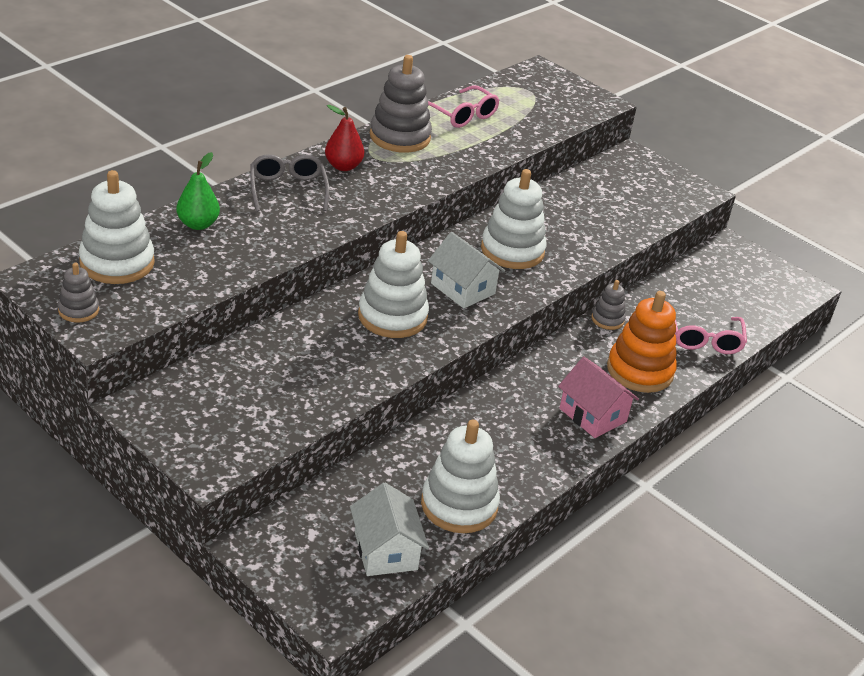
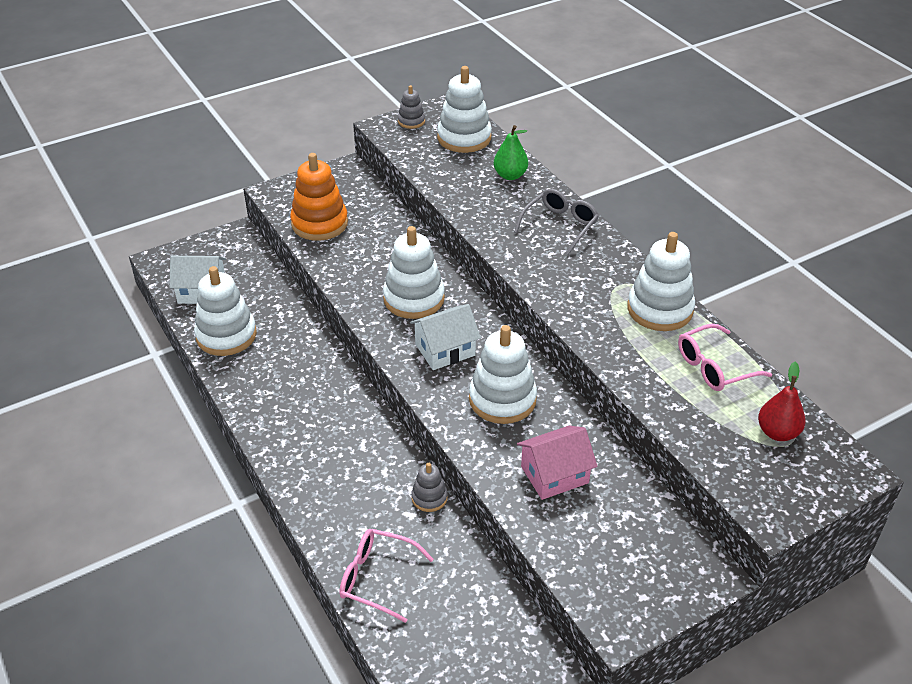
camera: 110 degrees right, 5 degrees up
grey glasses [250,154,329,212] -> grey glasses turned 60 degrees counterclockwise [514,189,599,255]
red pear [325,105,364,171] -> red pear moved to [758,362,806,441]
grey stacking toy [370,55,432,153] -> white stacking toy [627,232,695,331]
pink house [558,357,639,438] -> pink house moved to [517,426,598,500]
orange stacking toy [607,291,677,393] -> orange stacking toy moved to [290,153,348,241]

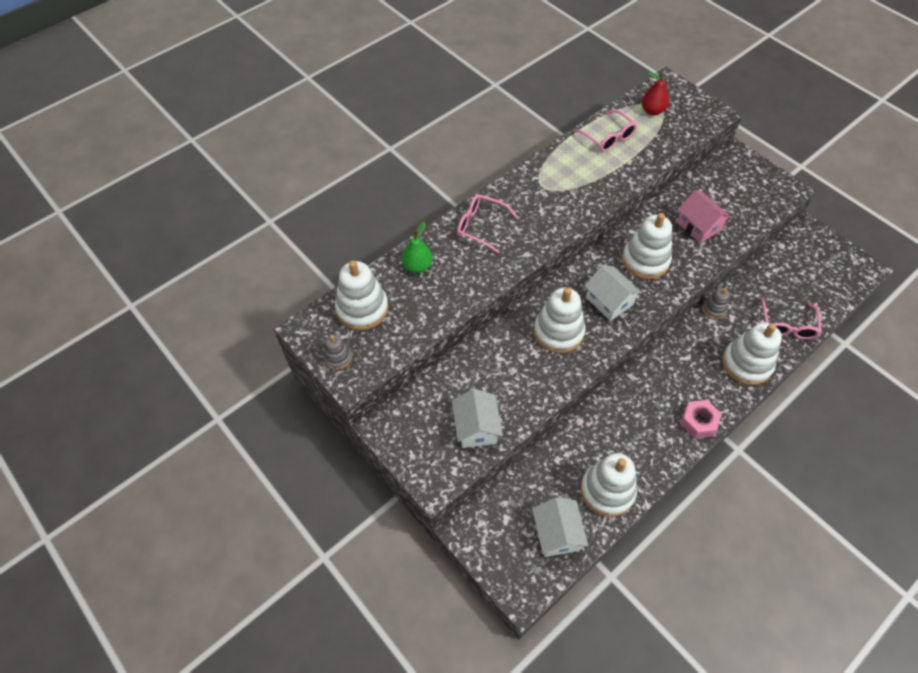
camera: 100 degrees left, 15 degrees up
orange stacking toy [290,153,348,241] -> white house [452,389,503,448]
grey glasses [514,189,599,255] -> pink glasses [457,194,518,253]
white stacking toy [627,232,695,331] -> white stacking toy moved to [722,323,782,385]
none -> pink nut [680,400,721,438]

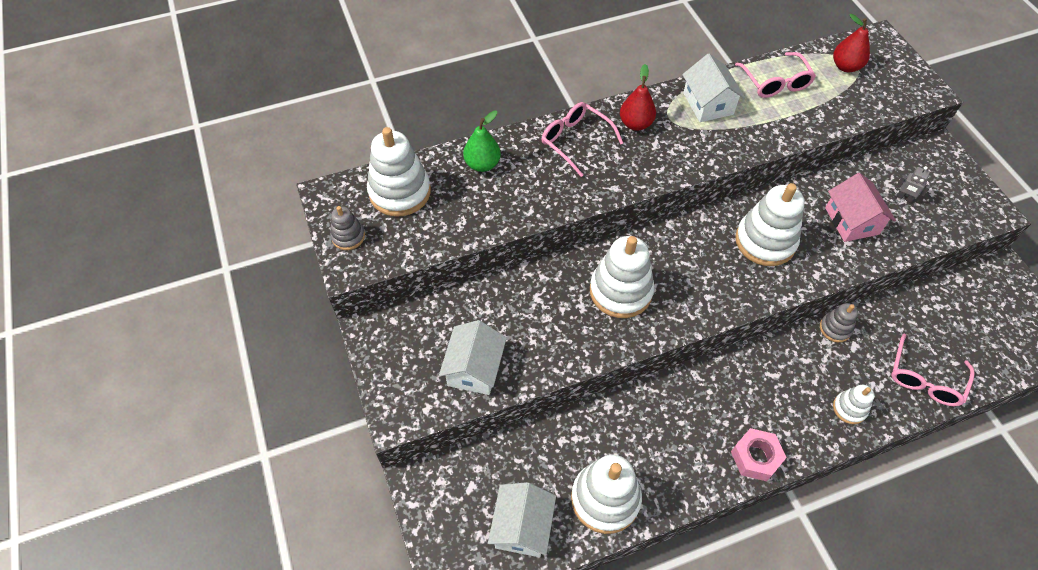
camera: 20 degrees right, 0 degrees up
white house [585,265,642,321] -> white house moved to [682,54,745,122]
white stacking toy [722,323,782,385] -> white stacking toy [833,385,875,424], size x0.52
none -> red pear [620,64,656,131]
none -> grey robot [896,166,931,203]

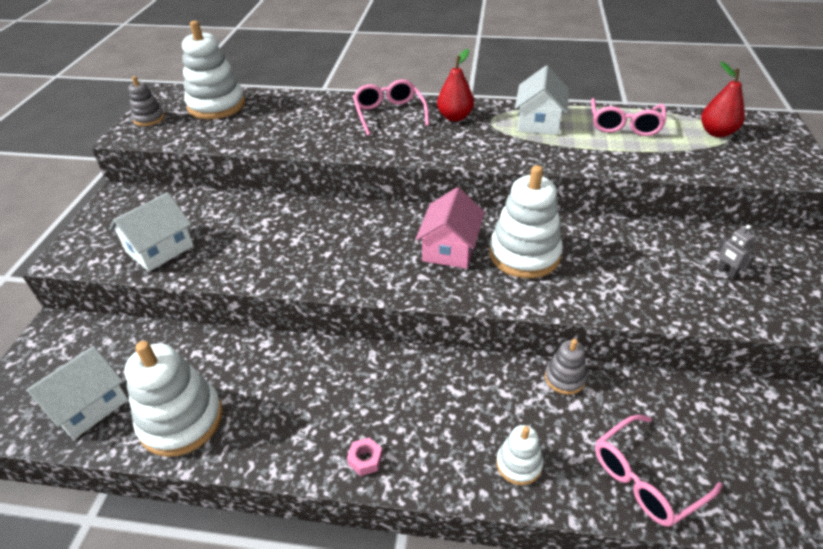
camera: 30 degrees right, 15 degrees down
green pear [463,110,501,172] -> none
white stacking toy [590,236,654,318] -> none
pink nut [731,428,787,481] -> pink nut [347,438,382,476], size x0.55
pink house [825,173,896,242] -> pink house moved to [416,187,485,269]

